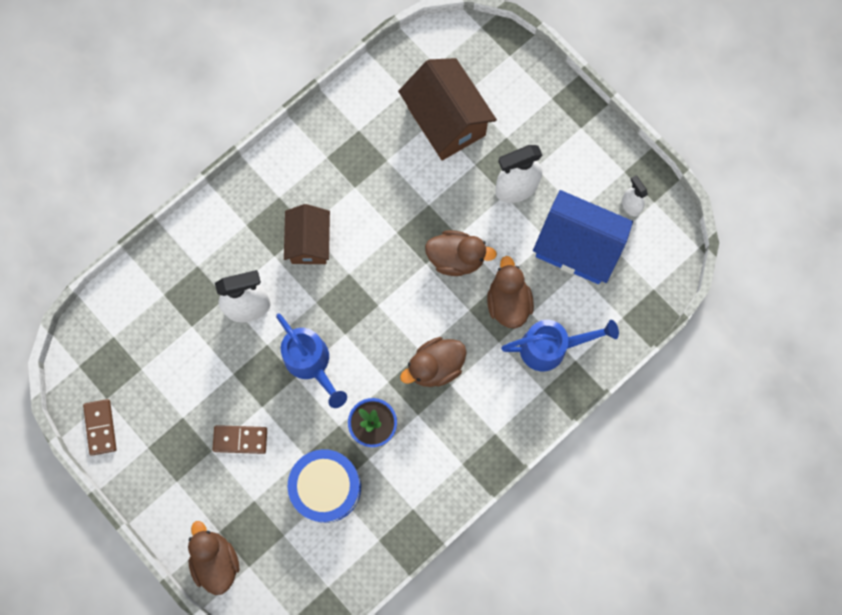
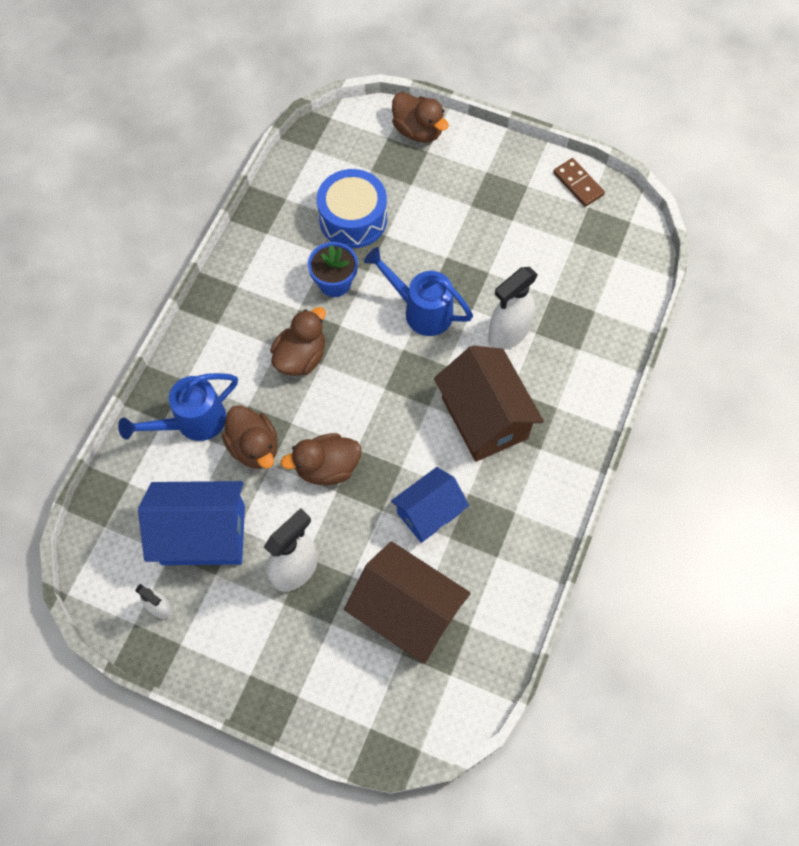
camera: 155 degrees right, 10 degrees down
brown domino [212,425,267,454] -> none
brown house [284,204,330,264] -> brown house [434,346,544,462], size x1.54
none -> blue house [391,467,469,543]

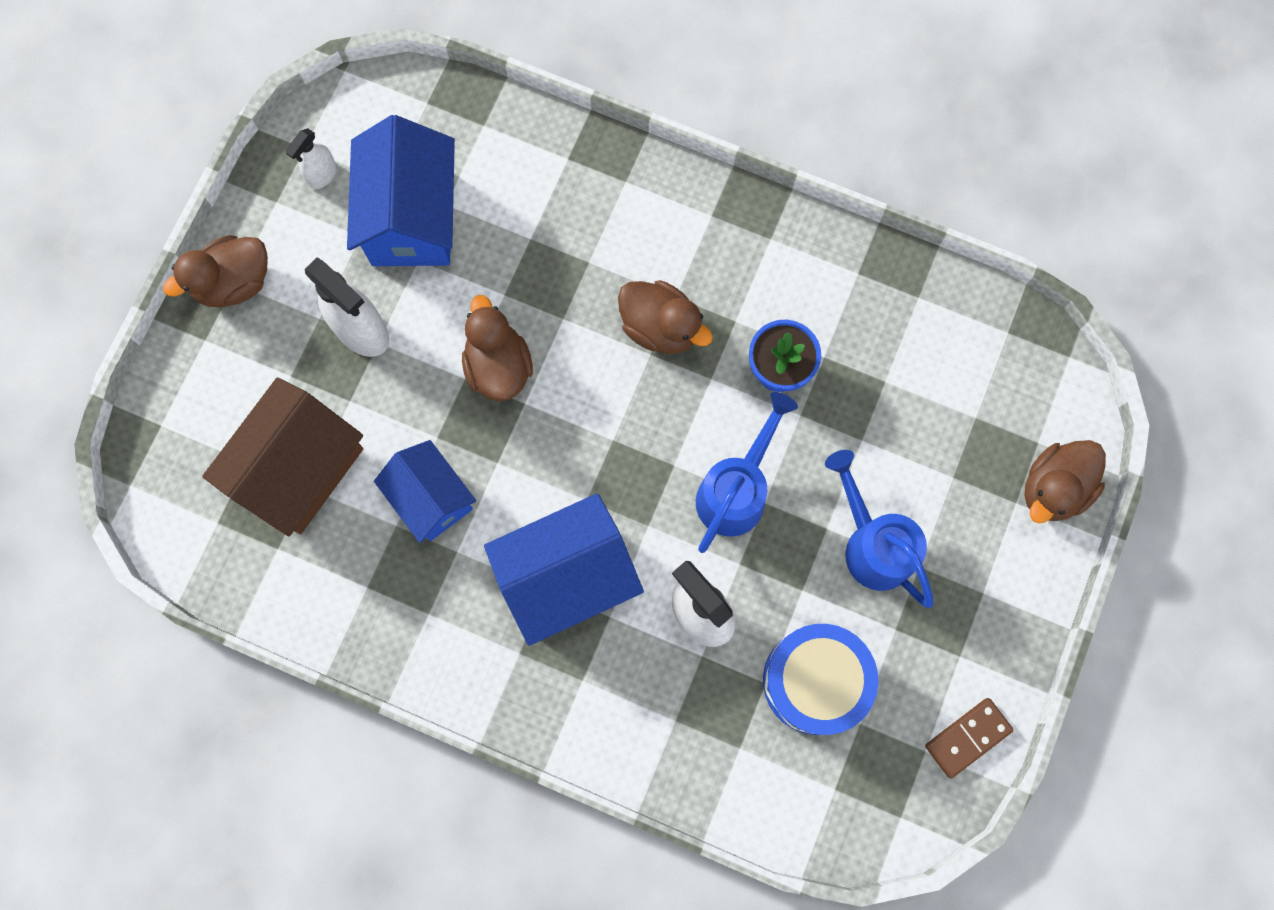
camera: 90 degrees right, 10 degrees up
blue watering can [118,373,238,441] -> blue watering can moved to [825,450,934,608]
brown duck [222,405,277,469] -> brown duck moved to [163,235,268,308]
blue drum [317,169,387,248] -> blue drum moved to [763,624,878,735]
brown house [434,346,544,462] -> blue house [484,493,644,646]

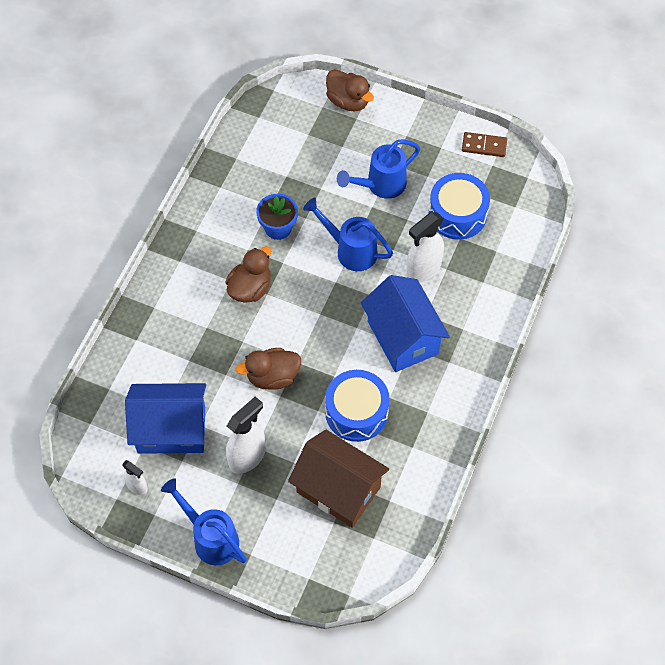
camera: 90 degrees left, 15 degrees down
brown duck [163,235,268,308] -> blue watering can [161,478,247,565]
blue house [374,440,476,543] -> blue drum [325,370,390,442]
brown domino [925,698,1013,779] -> brown domino turned 45 degrees counterclockwise [462,132,507,157]

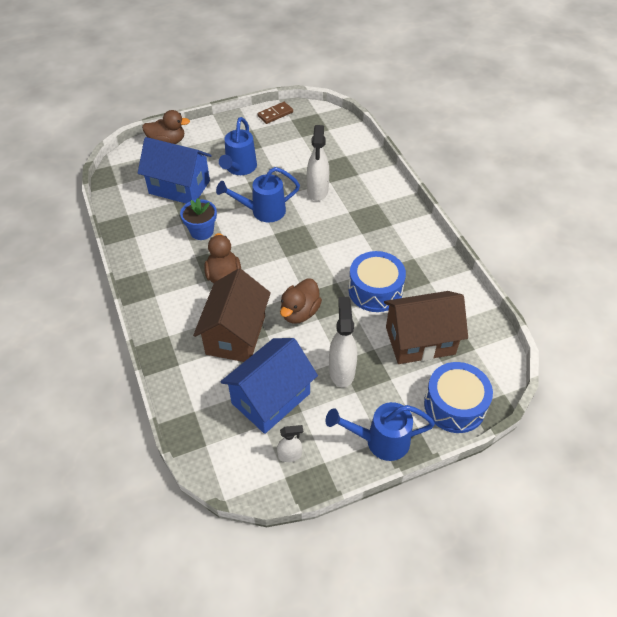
camera: 45 degrees left, 10 degrees down
blue house [361,275,450,372] -> blue house moved to [138,137,212,204]
blue drum [429,173,490,239] -> blue drum moved to [424,362,493,433]
none -> brown house [193,269,271,362]

